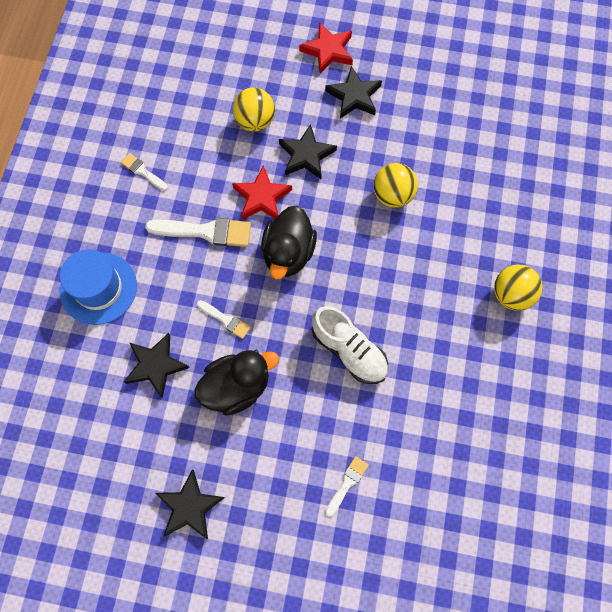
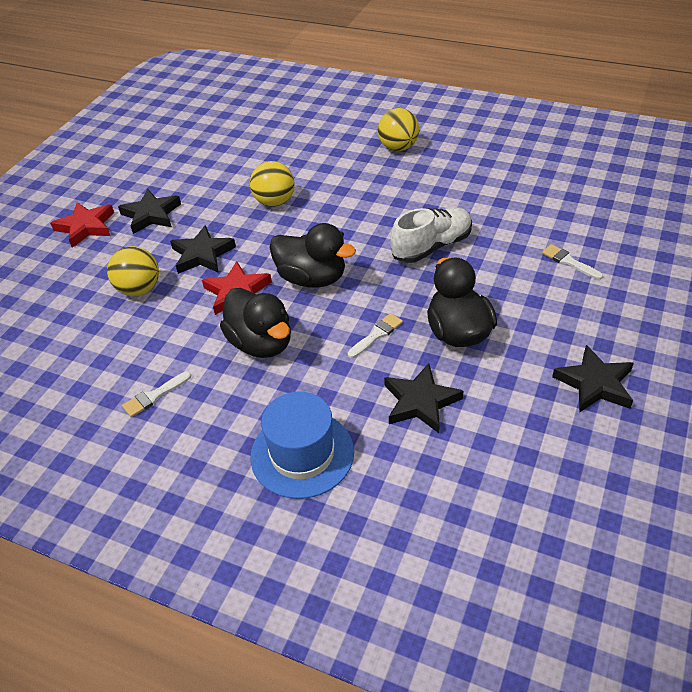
camera: 75 degrees left, 25 degrees down
white brush [145,218,251,247] -> black duck [220,288,291,358]

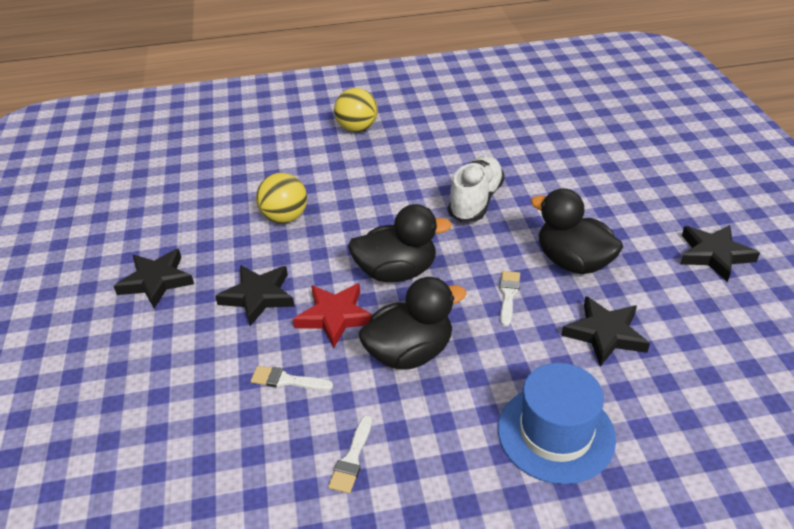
camera: 35 degrees left, 5 degrees down
red star [50,202,114,248] -> none
yellow ball [107,246,159,296] -> none
black duck [220,288,291,358] -> black duck turned 45 degrees counterclockwise [359,277,467,369]
white brush [542,244,603,280] -> white brush moved to [251,366,333,391]

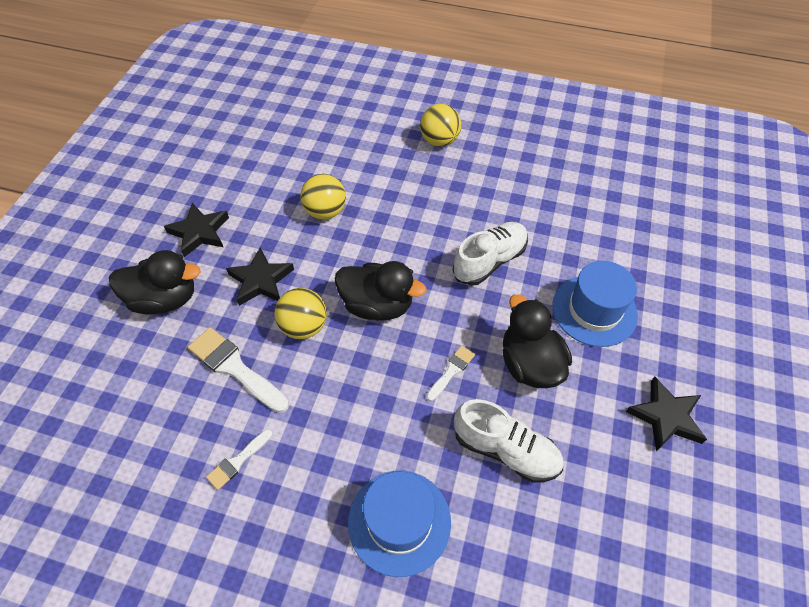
camera: 25 degrees right, 15 degrees up
white brush [251,366,333,391] -> white brush [188,327,289,413], size x1.82
red star [293,283,373,348] -> yellow ball [275,288,327,339]
black duck [359,277,467,369] -> black duck moved to [109,250,201,315]
black star [561,296,650,367] -> white shoe [454,399,563,483]
none -> blue hat [552,261,638,347]

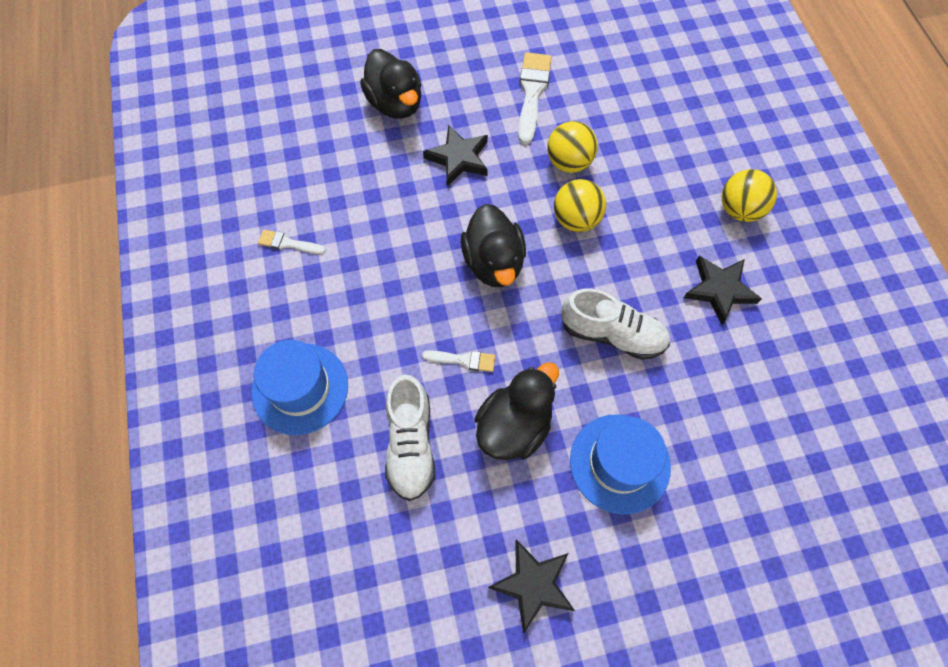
camera: 60 degrees right, 10 degrees up
black star [164,203,229,257] -> black star moved to [684,256,762,325]
white brush [188,327,289,413] -> white brush moved to [518,52,552,144]
yellow ball [275,288,327,339] -> yellow ball moved to [554,179,606,232]

